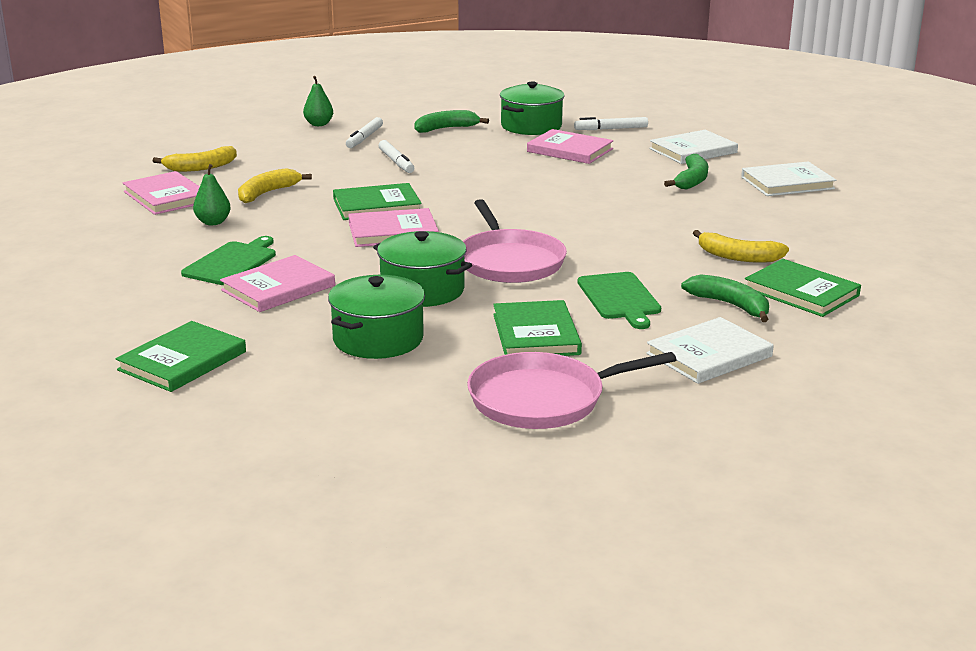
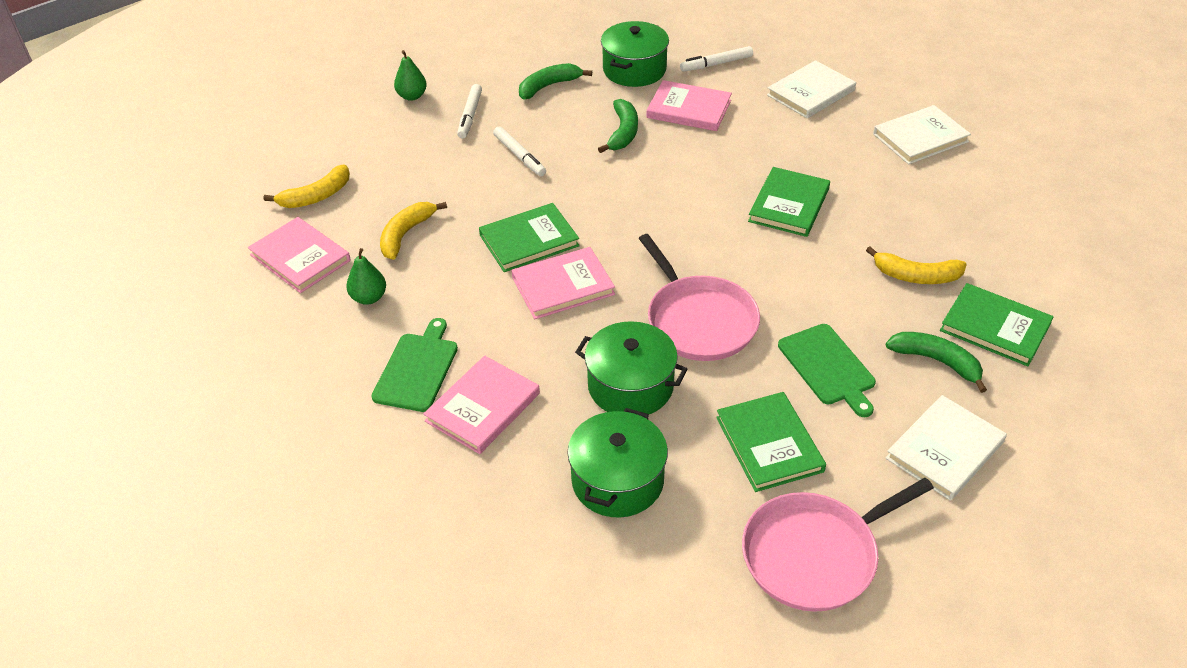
camera: 10 degrees left, 20 degrees up
green book [116,321,246,392] -> green book moved to [748,167,830,237]
green banana [664,154,708,189] -> green banana moved to [598,99,638,153]

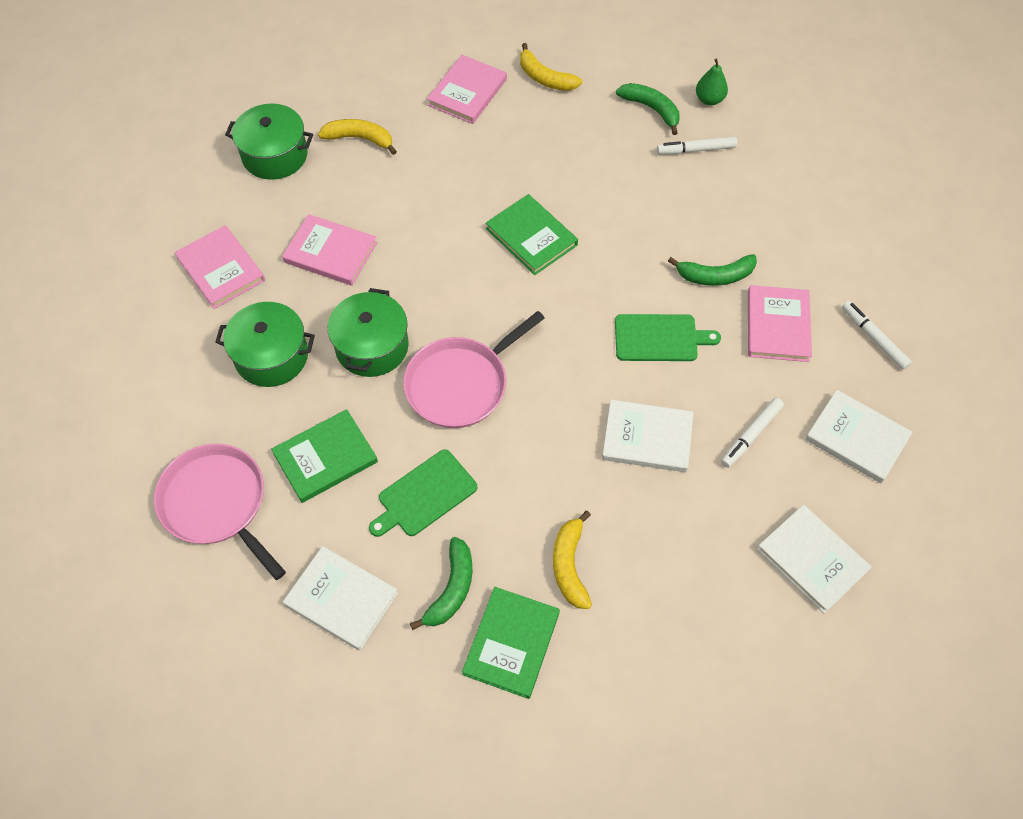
camera: 75 degrees right, 15 degrees up
green pear [346,248,386,305] -> none
green cutting board [372,318,458,412] -> green cutting board moved to [615,314,721,361]
yellow banana [380,202,447,260] -> yellow banana moved to [318,119,397,155]
white marker [493,126,546,176] -> white marker moved to [721,398,784,468]
pink book [512,247,615,319] -> pink book moved to [175,225,265,309]
green banana [519,63,592,100] -> green banana moved to [616,83,680,135]
green pot [601,21,669,87] -> green pot moved to [225,104,313,180]
green book [748,167,830,237] -> white book [602,400,694,472]

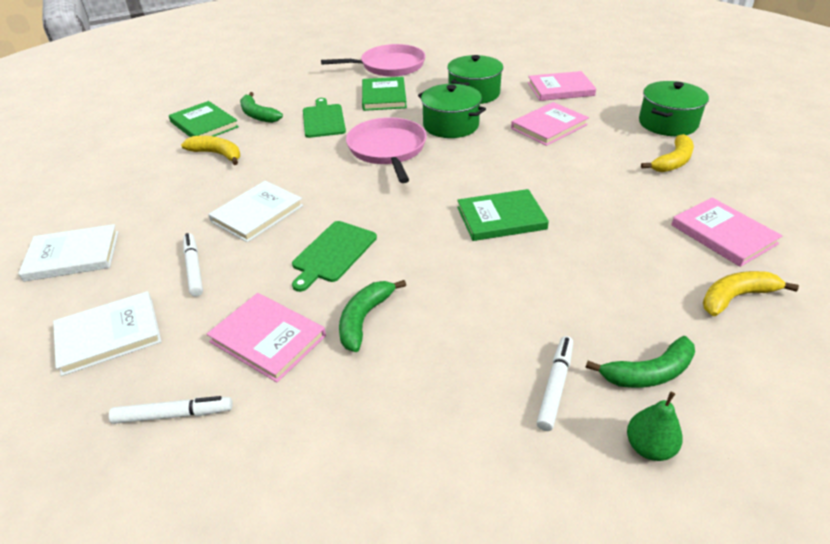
camera: 120 degrees right, 20 degrees down
white book [283,546,398,651] -> none

